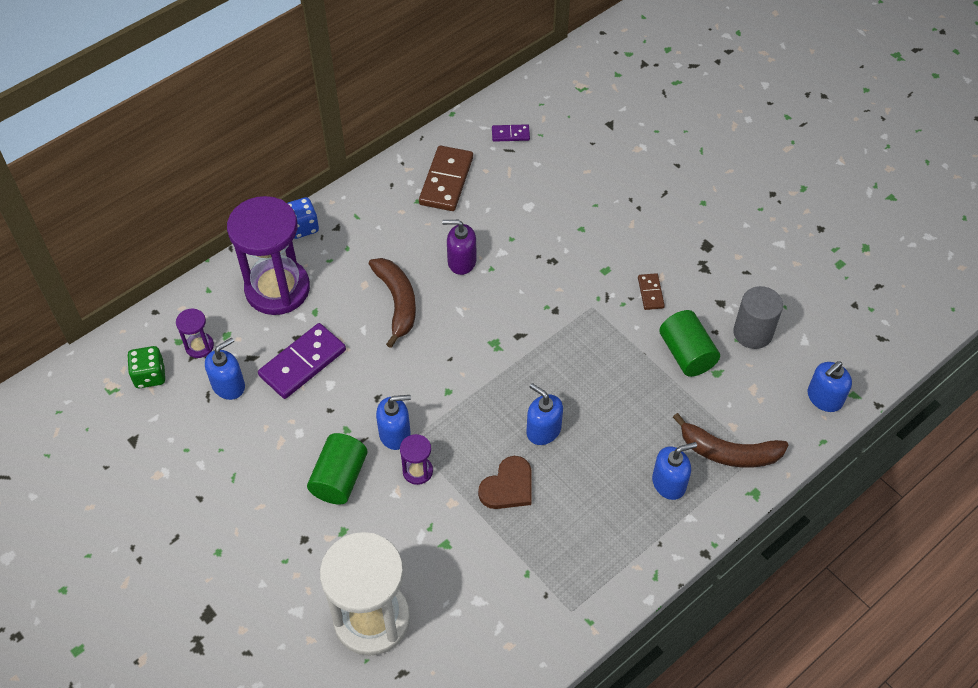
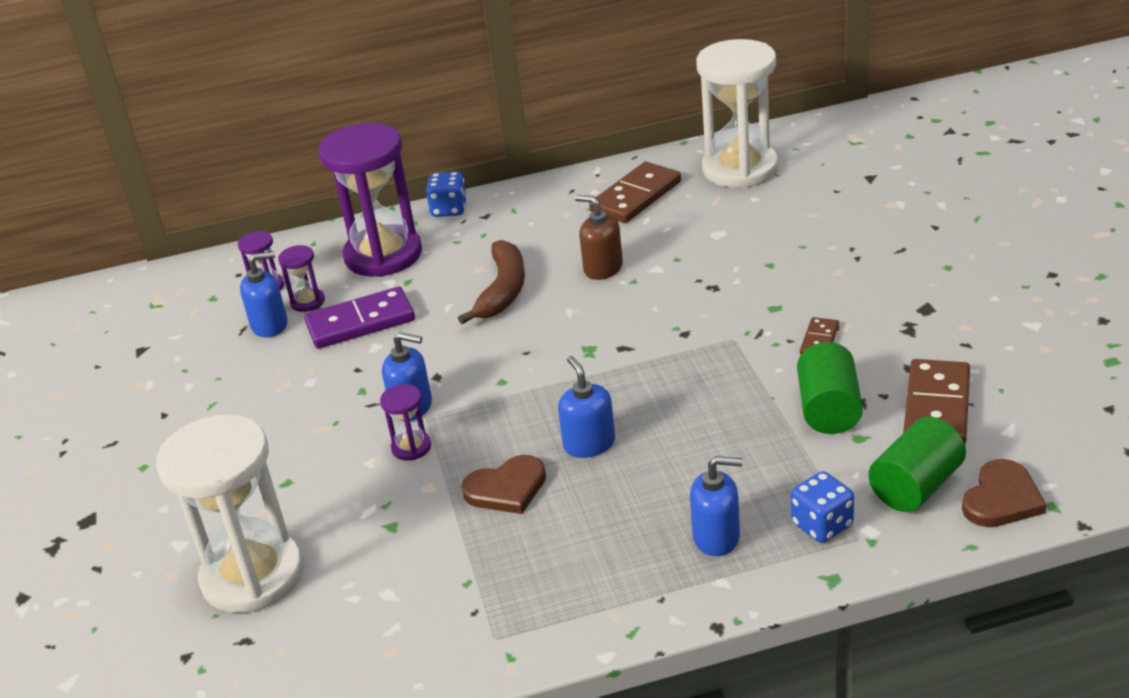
camera: 30 degrees right, 20 degrees down
green dice [127,346,165,388] -> none
green cylinder [307,433,367,505] -> green cylinder moved to [868,417,966,512]
purple soap dispenser [442,220,477,275] -> brown soap dispenser [575,195,623,280]
purple domino [492,124,530,142] -> white hourglass [696,39,778,188]
brown banana [673,413,788,468] -> blue dice [791,471,854,543]
grey cylinder [733,286,783,349] -> brown domino [903,359,970,444]
blue soap dispenser [808,361,852,412] -> brown heart [962,459,1047,527]
none -> purple hourglass [278,245,325,312]

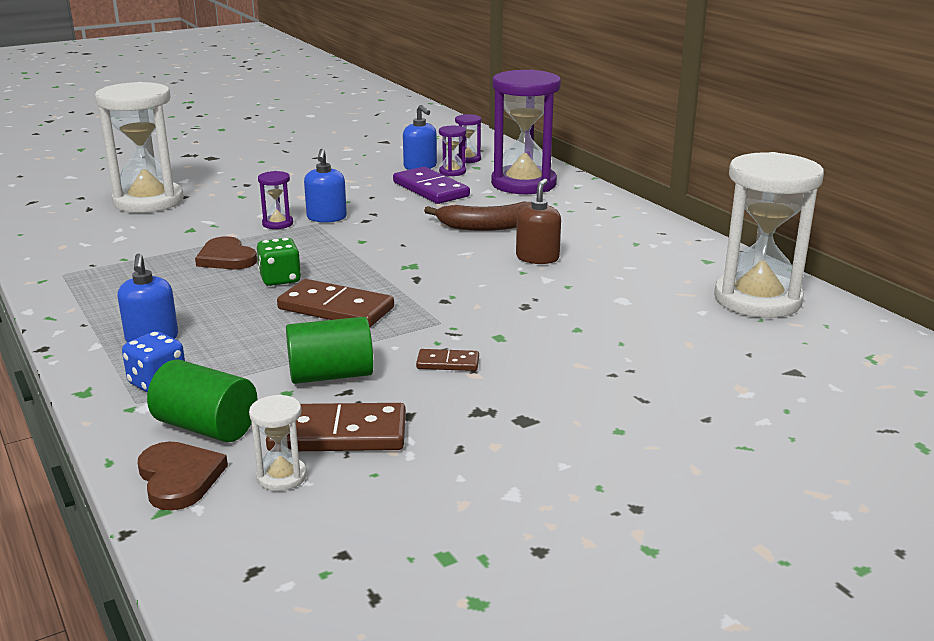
camera: 70 degrees right, 10 degrees down
blue dice [426,172,467,217] -> none
blue soap dispenser [558,356,615,458] -> green dice [257,238,301,286]
brown domino [589,162,681,223] -> brown domino moved to [277,279,394,327]
brown heart [962,459,1047,527] -> brown heart turned 135 degrees counterclockwise [138,441,228,510]
none -> white hourglass [249,395,307,491]

